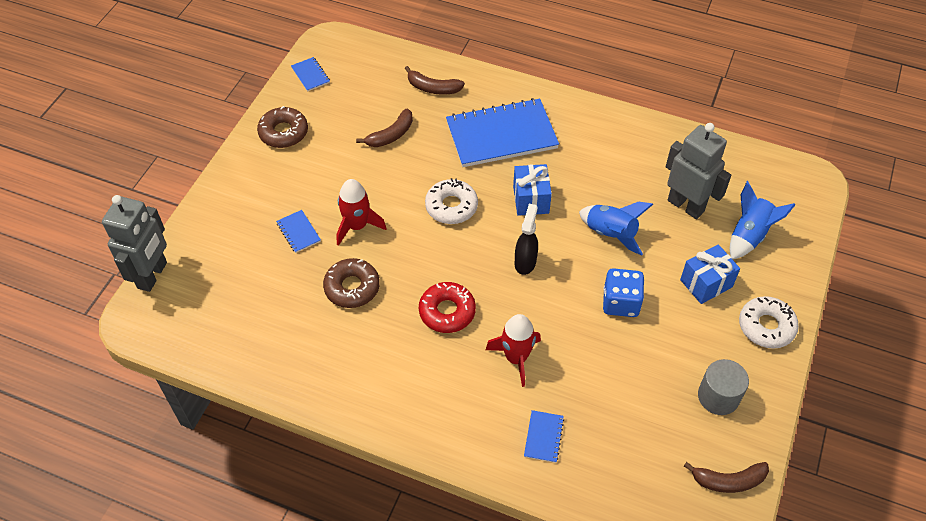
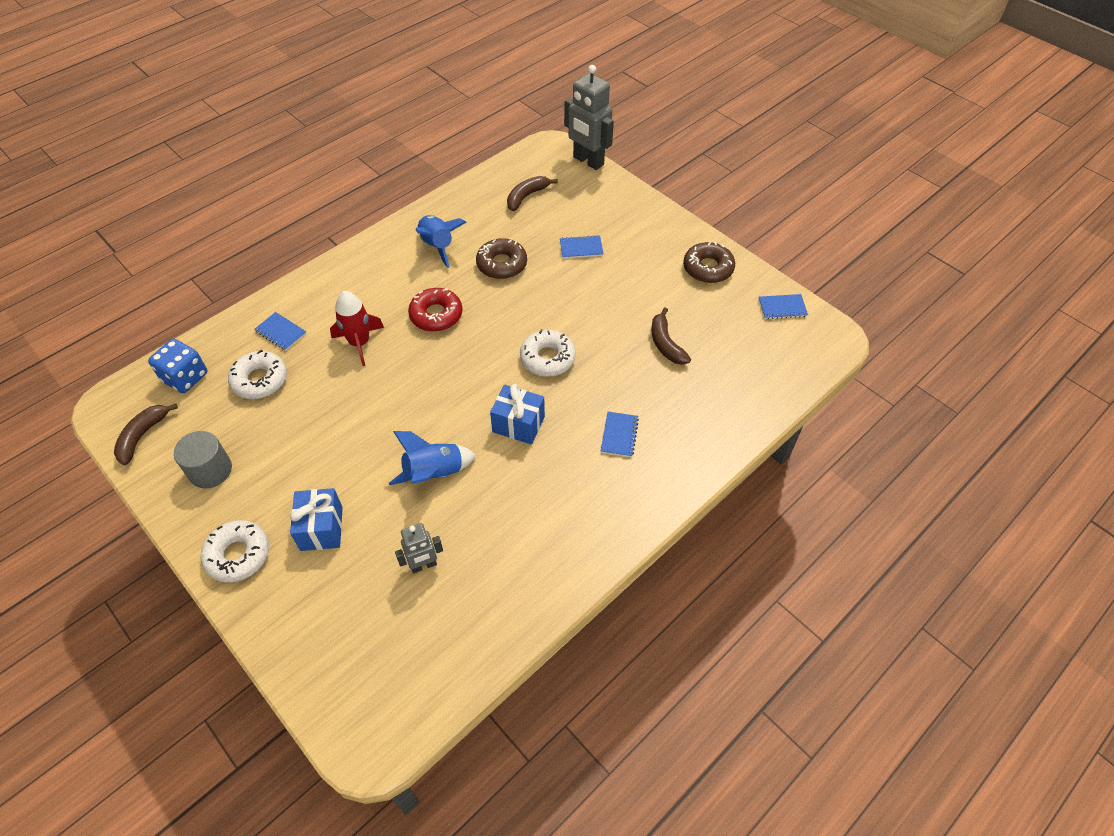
camera: 115 degrees right, 0 degrees up
red rocket [336,179,387,246] -> none
brown banana [405,66,465,95] -> brown banana moved to [507,176,558,211]
blue notebook [446,98,559,167] -> blue notebook [601,412,639,457], size x0.41
black spray bottle [515,204,538,275] -> none
blue dice [603,268,644,317] -> blue dice moved to [148,339,207,393]
grey robot [666,123,731,219] -> grey robot [395,523,443,573], size x0.55
blue rocket [730,181,796,259] -> blue rocket moved to [416,215,467,268]
none -> white donut [228,350,287,399]

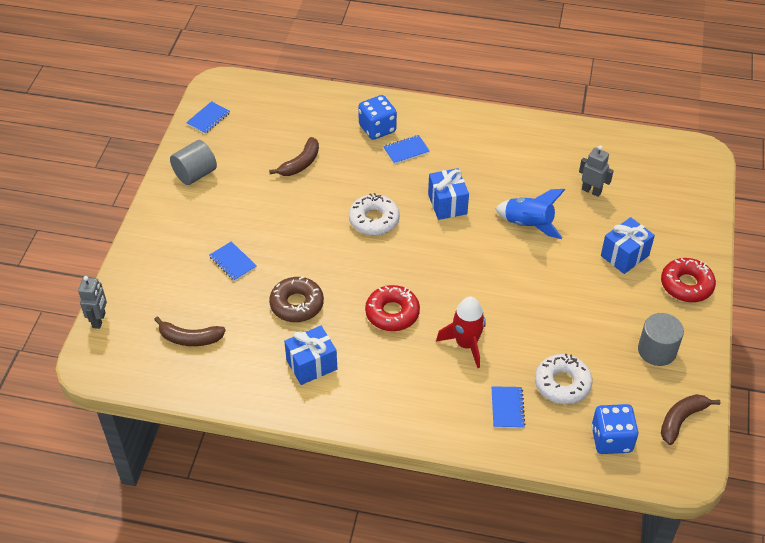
camera: 125 degrees left, 5 degrees down
brown banana [114,403,178,465] -> brown banana turned 150 degrees clockwise [661,394,721,445]
white donut [201,520,269,583] -> red donut [661,258,716,302]
blue rocket [416,215,467,268] -> blue gift [284,326,337,385]
grey robot [564,65,614,170] -> grey robot [78,276,107,329], size x0.55
brown donut [683,242,735,283] -> grey cylinder [170,140,217,185]
blue notebook [759,294,808,319] -> blue notebook turned 75 degrees clockwise [186,101,230,134]
none -> blue dice [358,95,397,140]

